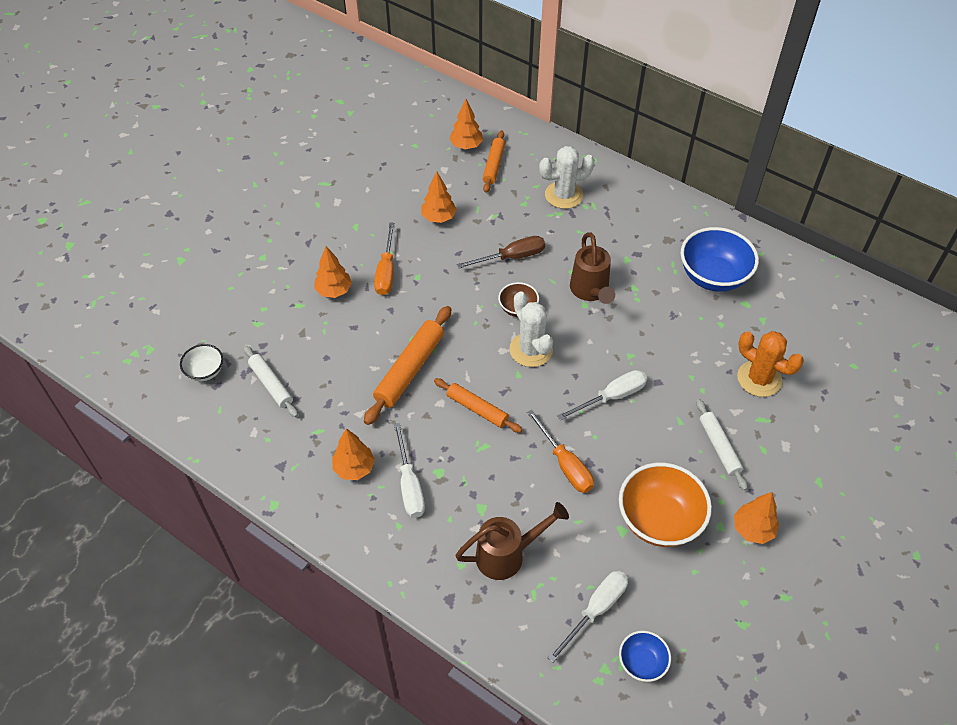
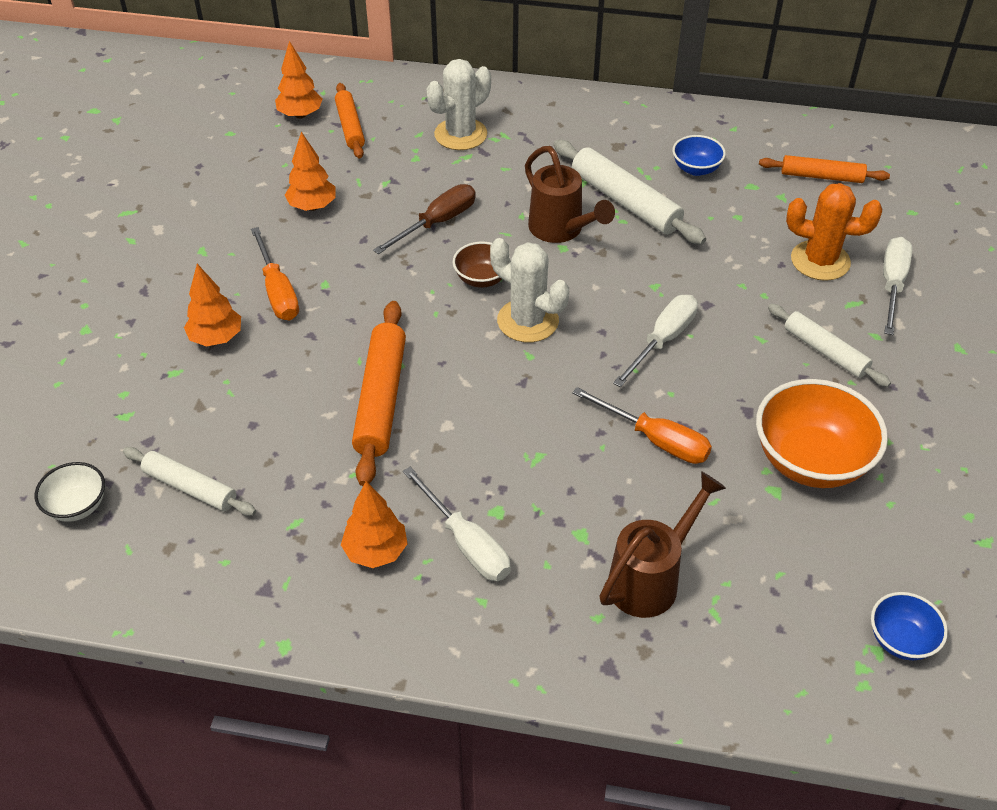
camera: 25 degrees left, 5 degrees down
orange rolling pin [434,378,522,433] -> orange rolling pin moved to [759,155,890,183]
white screwdriver [548,571,628,663] -> white screwdriver moved to [883,237,912,335]
blue bowl [681,227,759,292] -> blue bowl [672,135,726,176], size x0.52
orange tree [734,492,779,544] -> none
none -> white rolling pin [553,140,706,245]

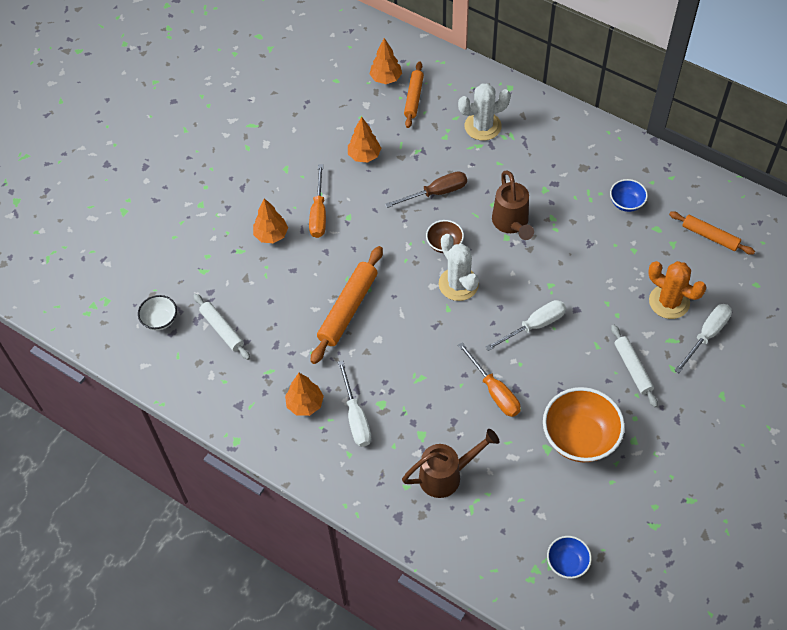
camera: 25 degrees right, 10 degrees up
white rolling pin [553,140,706,245] -> none

